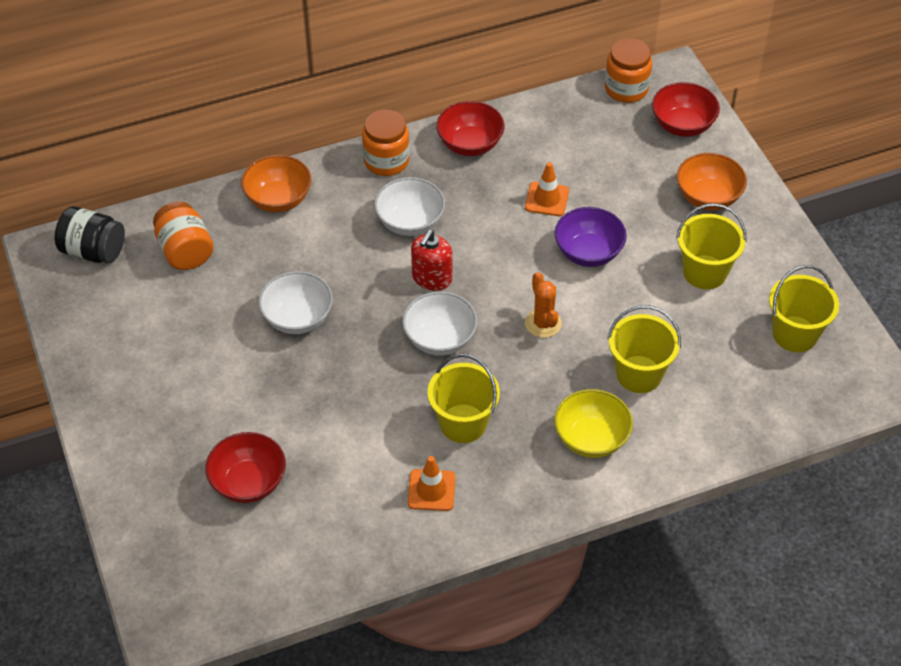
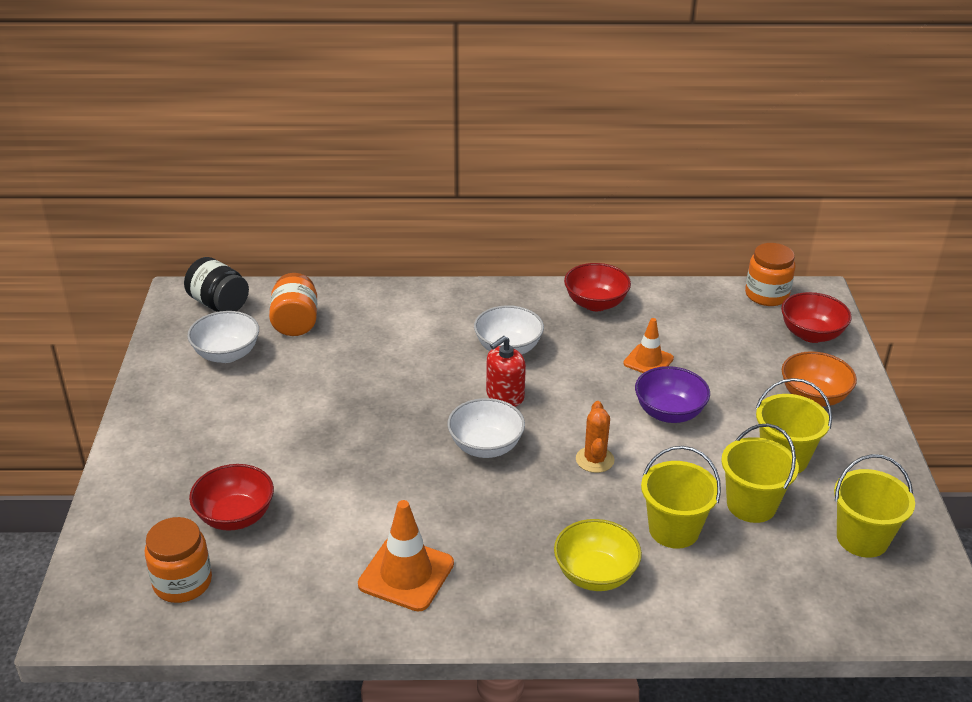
camera: 20 degrees right, 15 degrees down
orange bowl [241,155,311,212] -> none
white bowl [258,271,333,334] -> white bowl moved to [187,311,259,363]
orange jar [362,110,410,176] -> orange jar moved to [145,517,212,603]
orange traffic cone [408,456,455,511] -> orange traffic cone [358,500,454,612], size x1.55
yellow bucket [428,354,500,443] -> yellow bucket moved to [721,423,799,523]

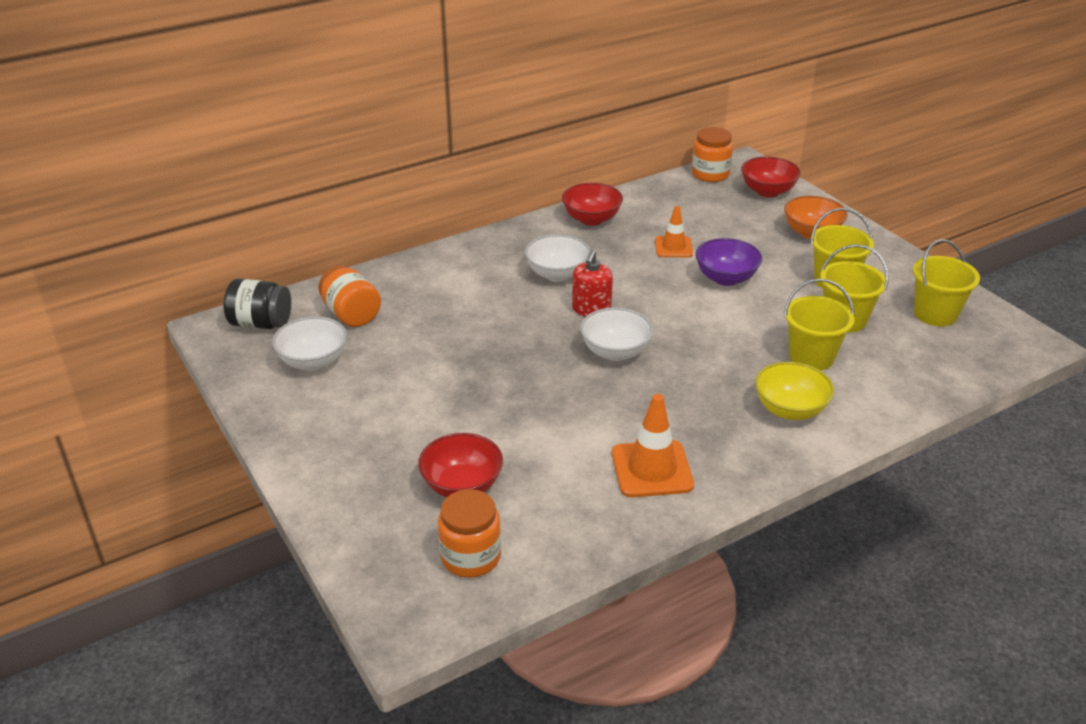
camera: 30 degrees left, 0 degrees up
orange cactus [576,401,615,473] -> none

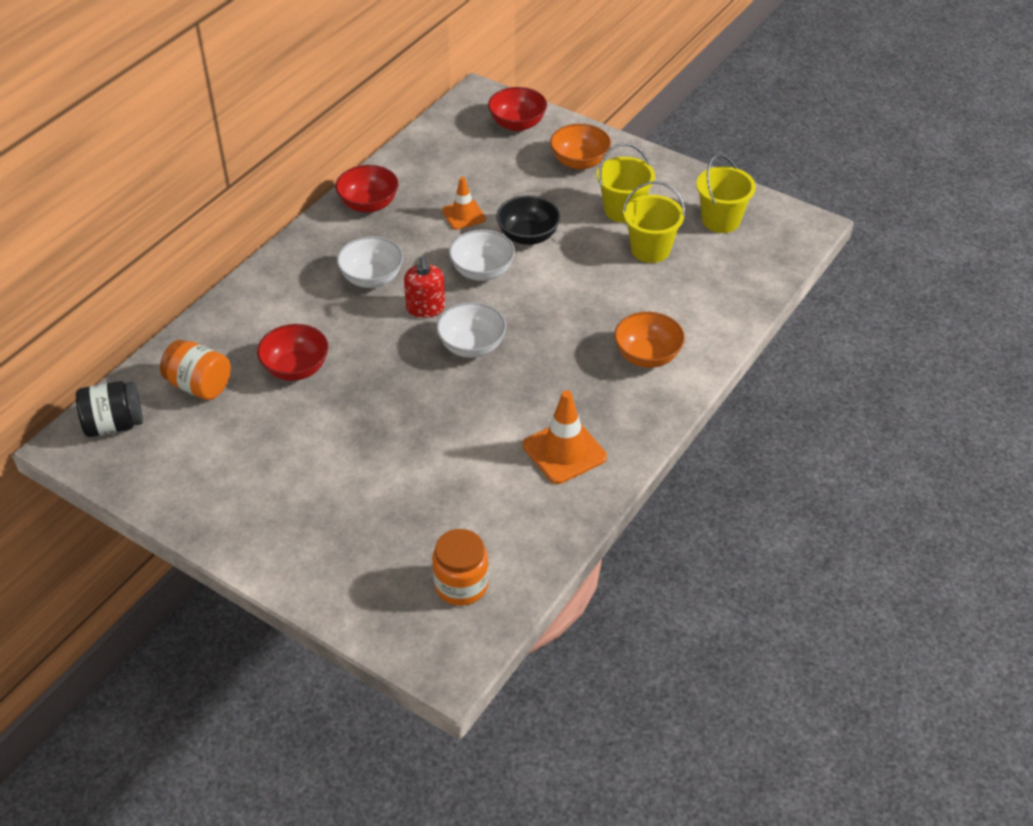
camera: 25 degrees left, 10 degrees up
white bowl [272,316,347,371] -> white bowl moved to [449,230,515,281]
red bowl [418,433,503,498] -> red bowl moved to [257,324,328,381]
orange jar [692,127,733,182] -> none
purple bowl [695,238,762,286] -> black bowl [496,195,561,245]
yellow bowl [755,362,834,420] -> orange bowl [614,312,685,368]
yellow bucket [784,279,855,371] -> none

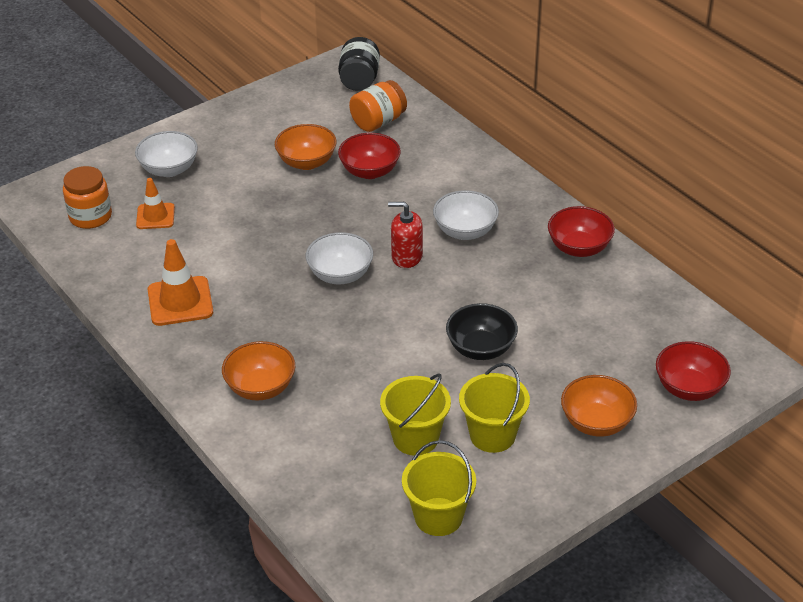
camera: 110 degrees right, 5 degrees down
orange traffic cone [442,177,486,230] -> orange traffic cone moved to [136,178,175,229]
white bowl [449,230,515,281] -> white bowl moved to [135,131,198,177]
none -> orange bowl [275,124,336,170]

